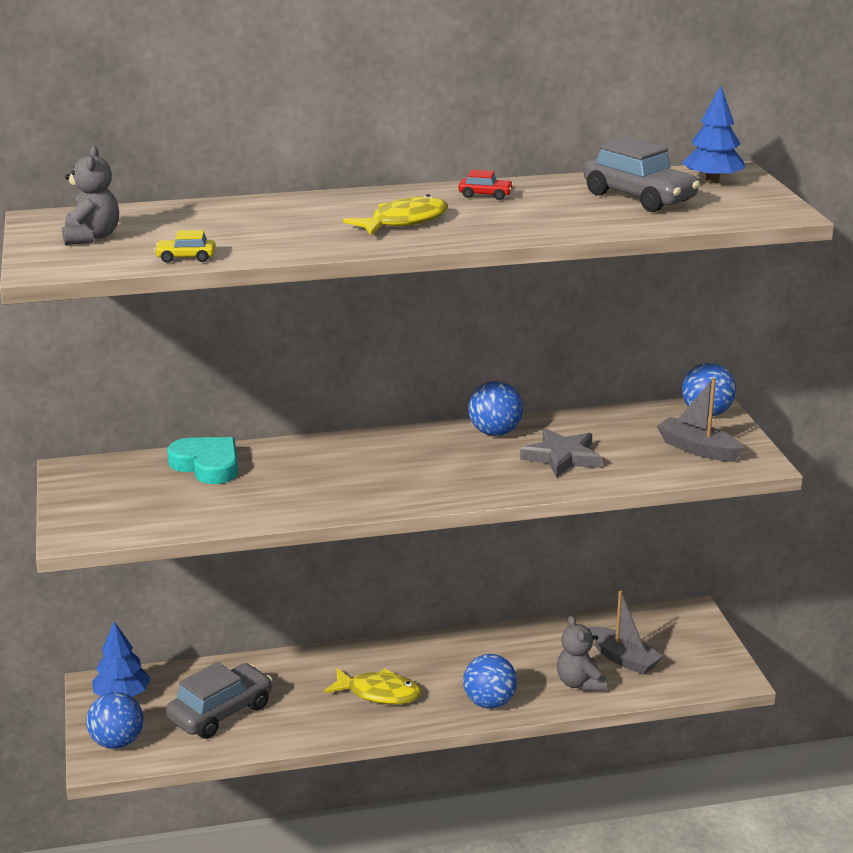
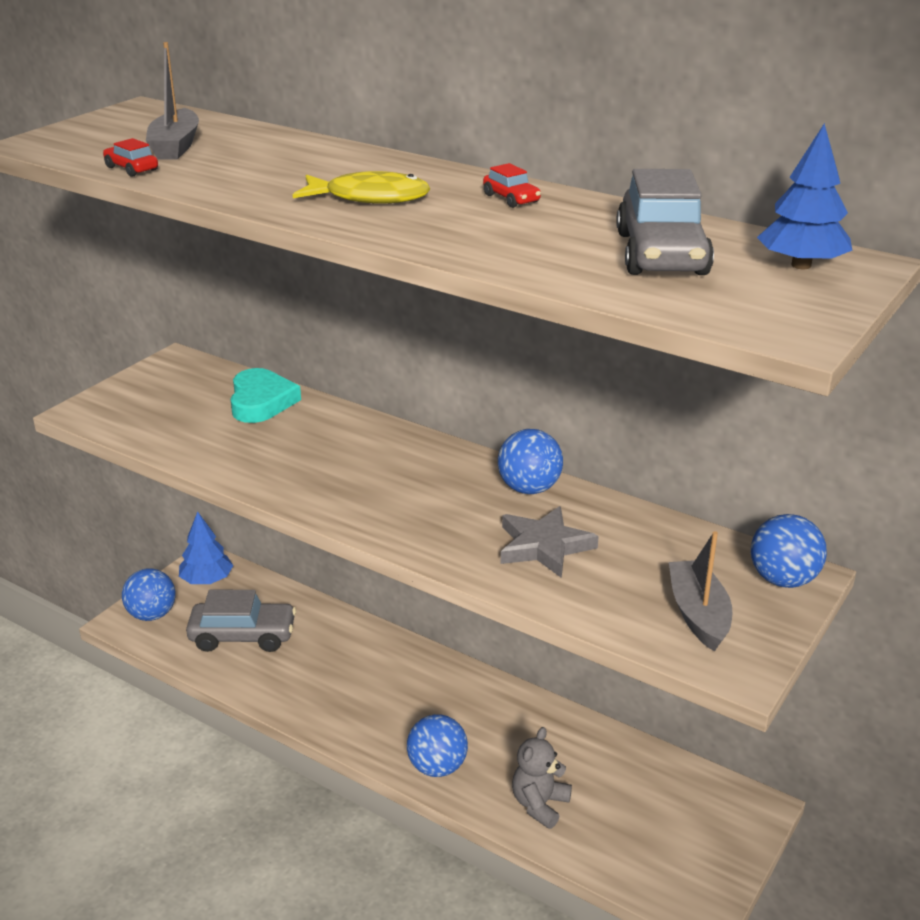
camera: 45 degrees right, 5 degrees up
grey teddy bear [62,146,119,245] -> none
yellow car [154,230,216,263] -> red car [103,138,158,177]
yellow fish [324,668,421,704] -> none
grey boat [588,591,663,675] -> grey boat moved to [146,42,199,159]

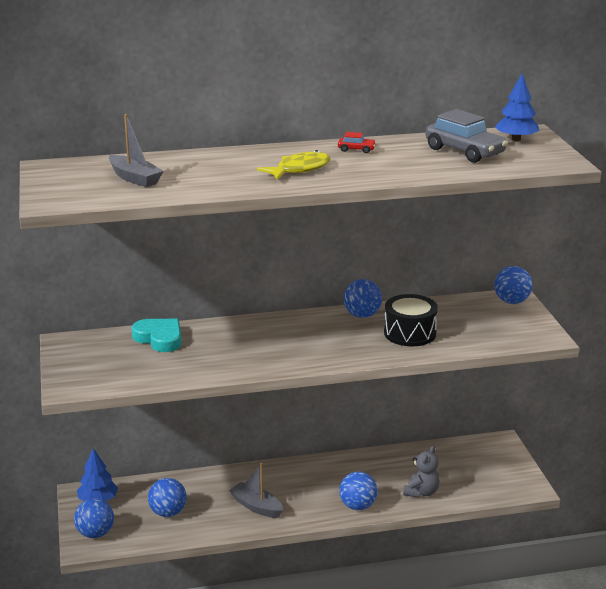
camera: 45 degrees left, 5 degrees down
red car [103,138,158,177] -> none
grey car [186,590,296,652] -> blue ball [148,478,187,517]
grey star [501,506,599,578] -> black drum [384,294,438,346]
grey teddy bear [512,727,572,829] -> grey teddy bear turned 135 degrees counterclockwise [403,446,440,498]
grey boat [669,531,732,651] -> grey boat moved to [229,463,283,518]

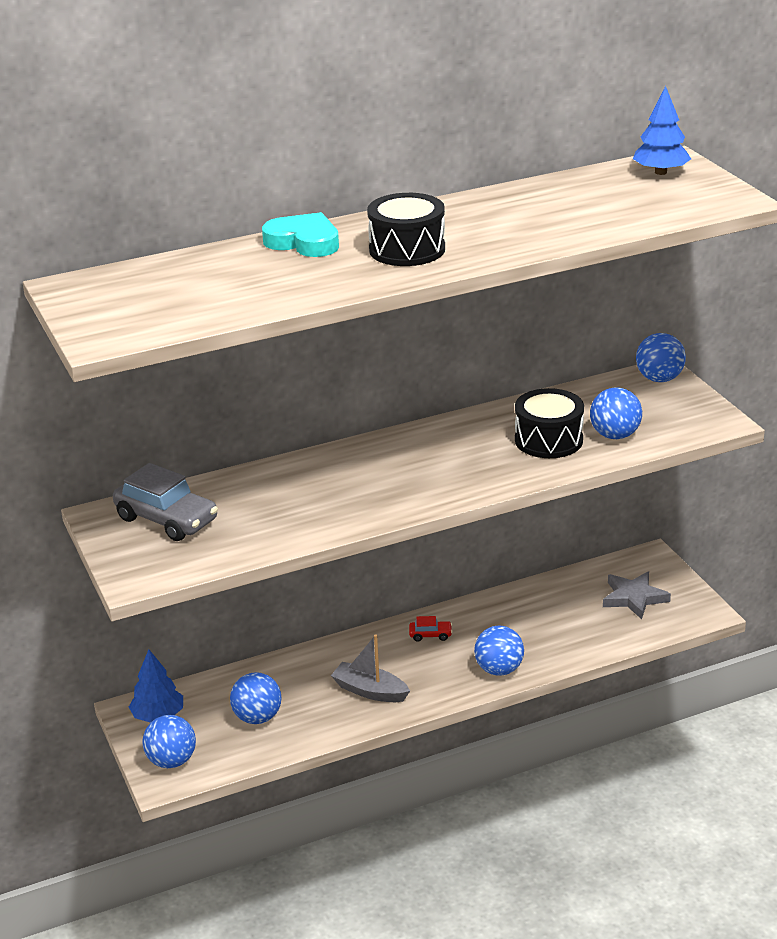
camera: 10 degrees left, 5 degrees up
grey boat [109,114,164,187] -> none
turquoise heart [132,319,182,352] -> turquoise heart moved to [262,212,339,257]
yellow fish [257,150,331,180] -> black drum [367,193,445,266]
red car [338,132,376,153] -> red car moved to [409,616,452,642]
blue ball [343,279,382,318] -> blue ball moved to [590,387,642,439]
grey teddy bear [403,446,440,498] -> none
grey car [426,109,508,163] -> grey car moved to [113,463,218,541]
none -> grey star [603,571,671,619]

